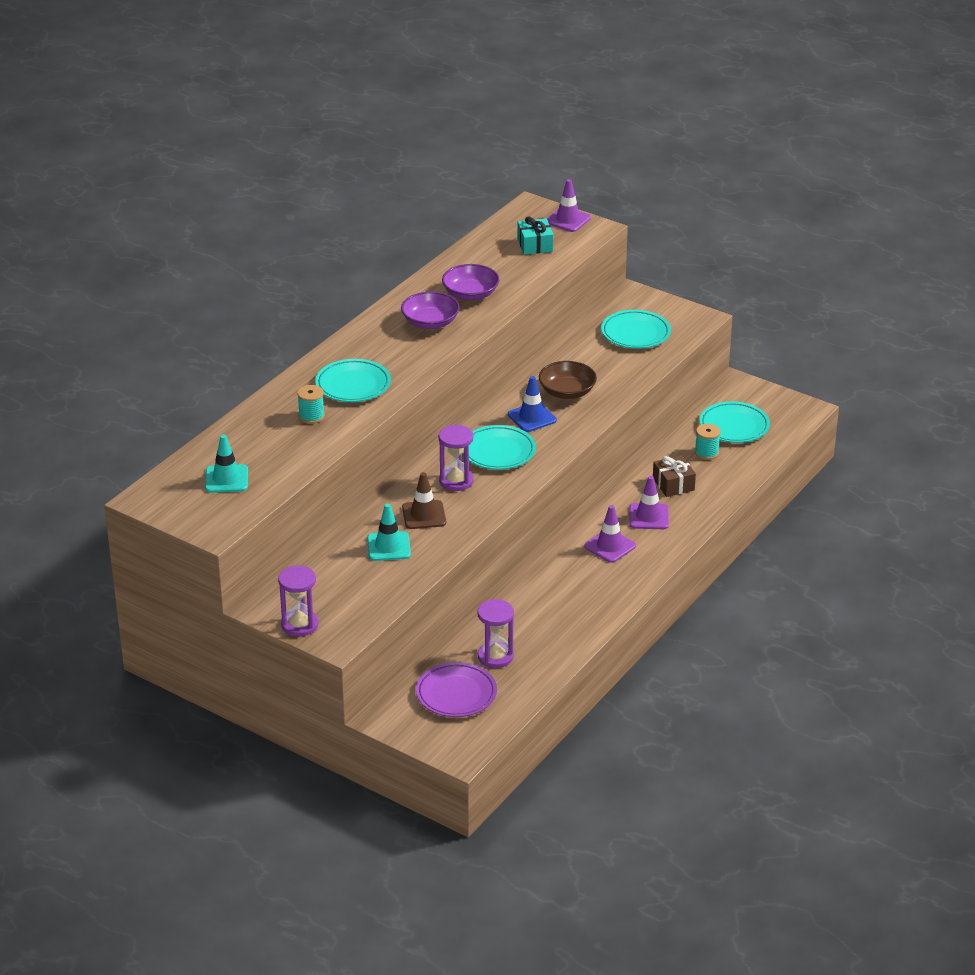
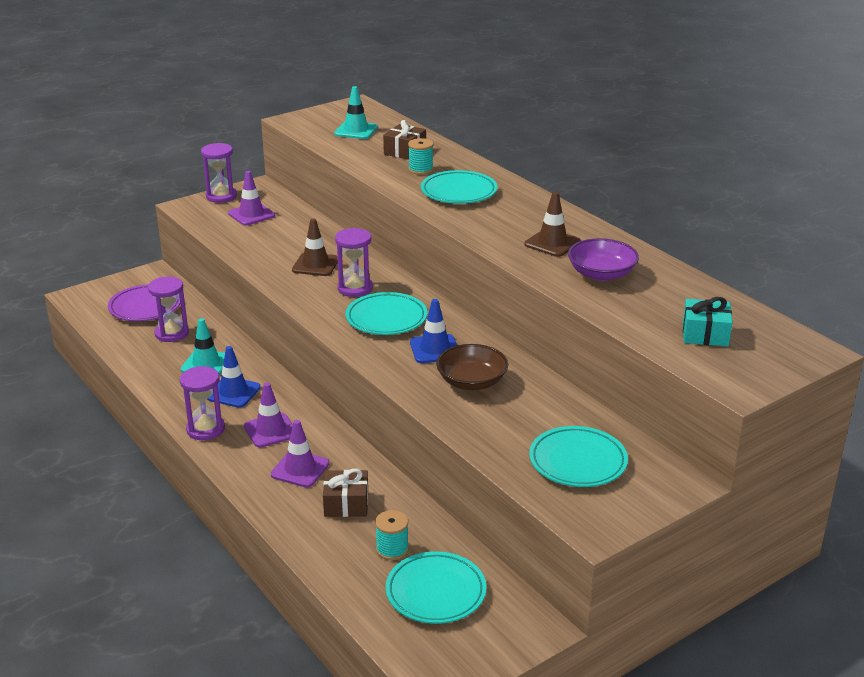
camera: 110 degrees right, 5 degrees down
turquoise traffic cone [367,504,411,561] -> turquoise traffic cone moved to [181,318,225,375]
purple bowl [401,292,460,329] -> brown traffic cone [524,192,581,257]
purple traffic cone [547,179,591,232] -> purple traffic cone moved to [228,171,275,225]
none -> purple hourglass [180,366,225,440]
none -> blue traffic cone [207,346,261,408]
none -> brown gift [383,120,426,160]

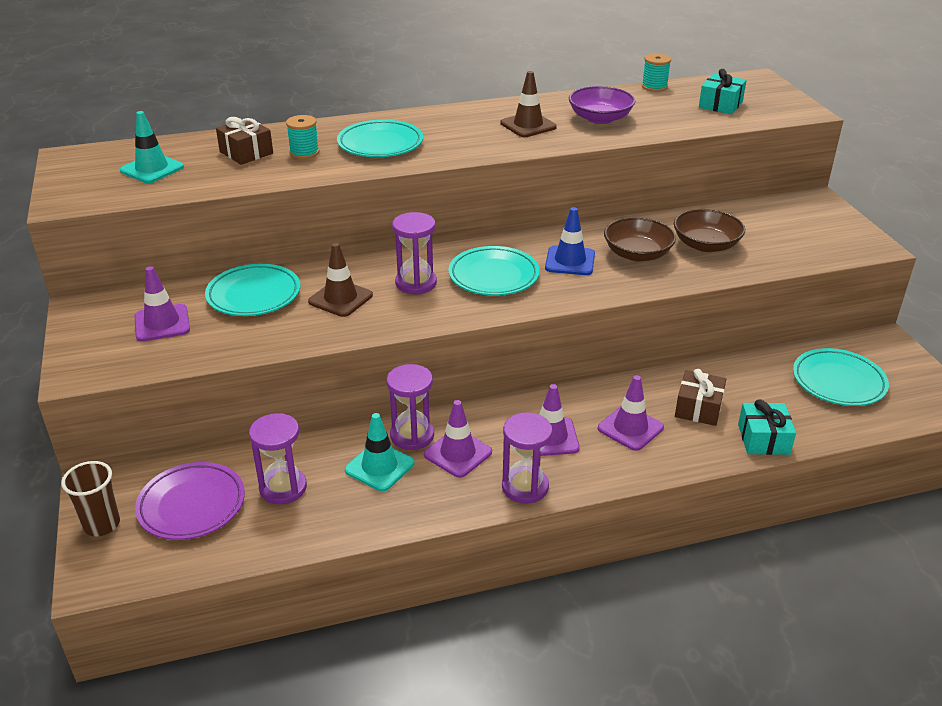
camera: 70 degrees left, 5 degrees up
purple hourglass [201,143,237,203] -> purple hourglass moved to [387,364,434,450]
blue traffic cone [207,346,261,408] -> purple traffic cone [424,400,492,478]
turquoise spool [375,510,409,560] -> turquoise spool moved to [642,53,671,92]
turquoise plate [529,426,628,487] -> turquoise plate moved to [205,264,300,316]
none -> brown cup [61,461,120,536]
none -> brown bowl [674,209,745,252]
none -> turquoise gift [738,400,796,455]

